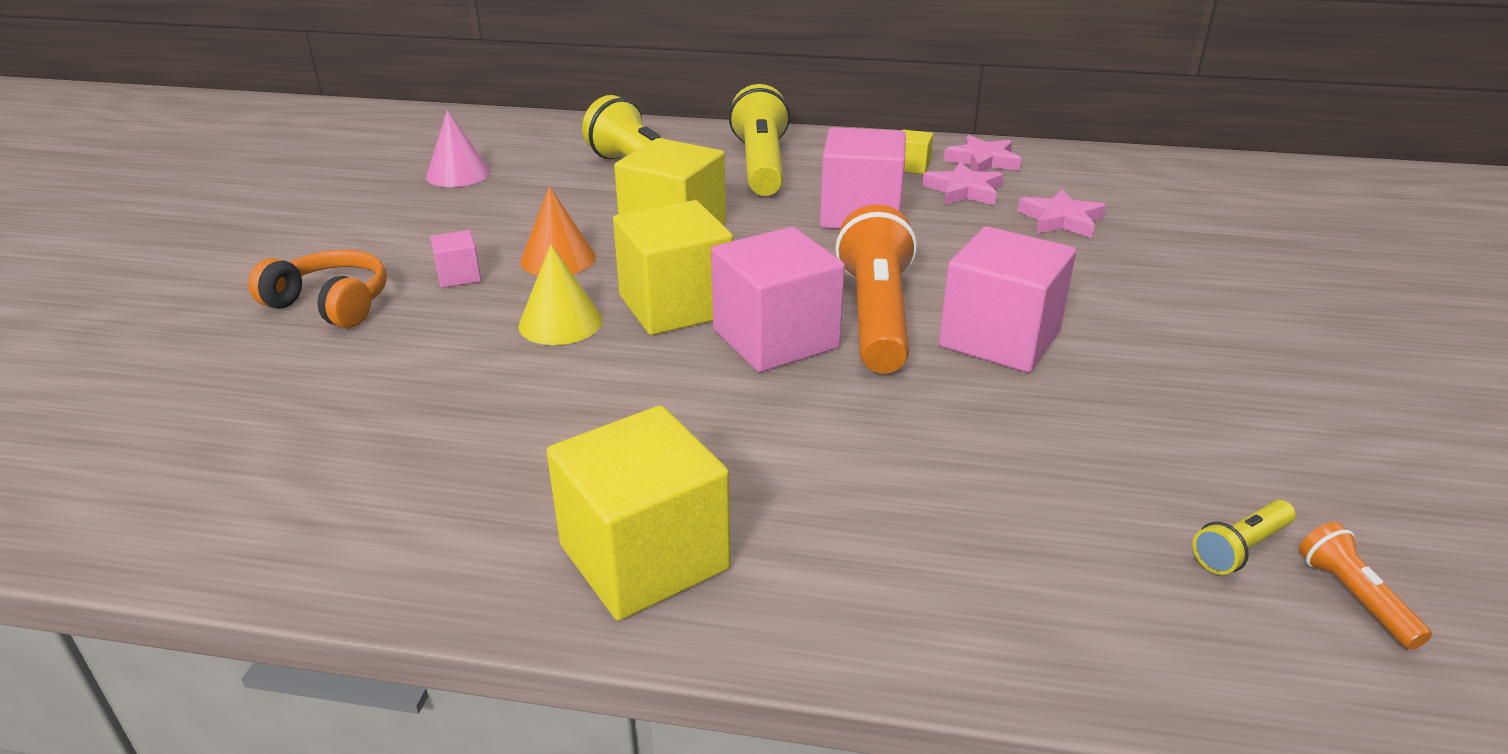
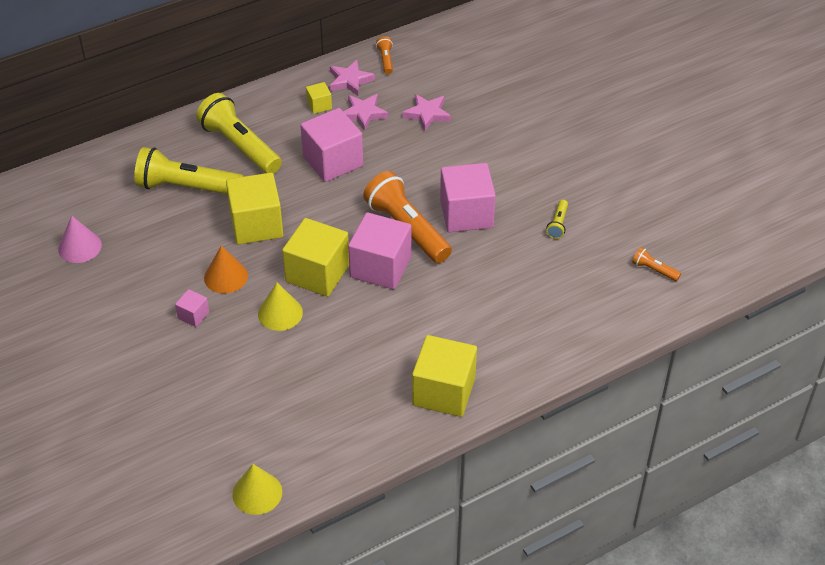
camera: 40 degrees left, 15 degrees up
orange headphones [248,250,387,328] -> none
yellow flashlight [1193,500,1295,575] -> yellow flashlight moved to [546,200,568,239]
none -> yellow cone [232,464,282,515]
none -> orange flashlight [376,36,393,74]

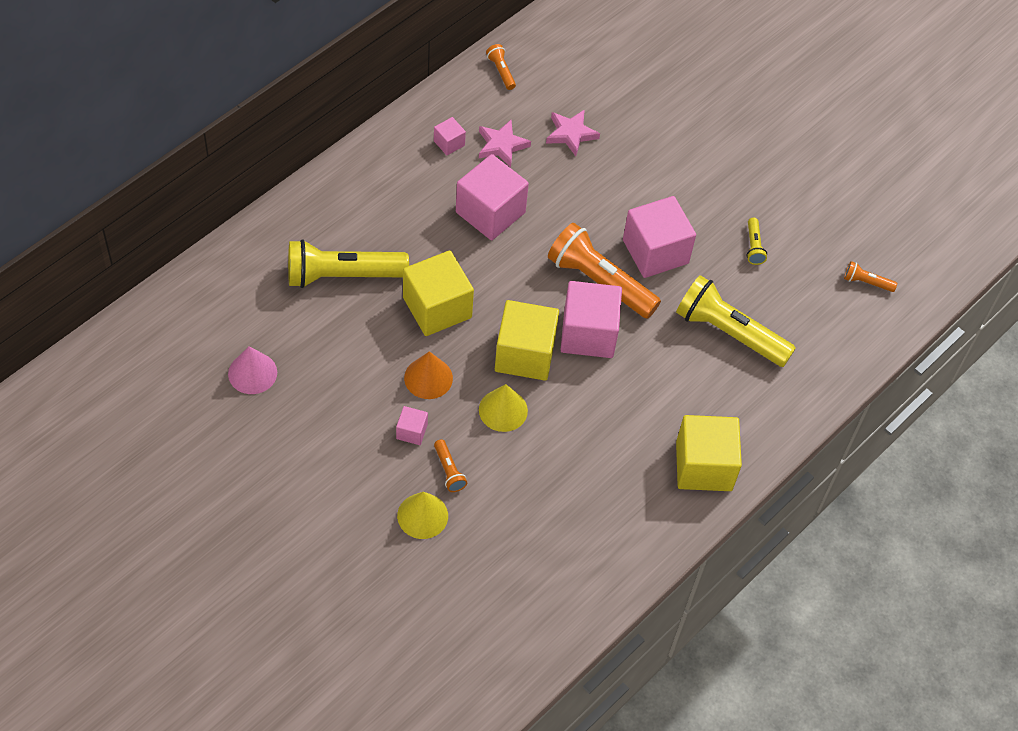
camera: 20 degrees left, 10 degrees up
yellow flashlight [196,93,282,174] -> yellow flashlight moved to [676,275,796,367]
yellow cone [232,464,282,515] -> yellow cone moved to [397,492,448,539]
yellow cube [306,82,332,114] -> pink cube [434,117,466,155]
pink star [330,60,375,96] -> none
none -> orange flashlight [434,439,467,492]

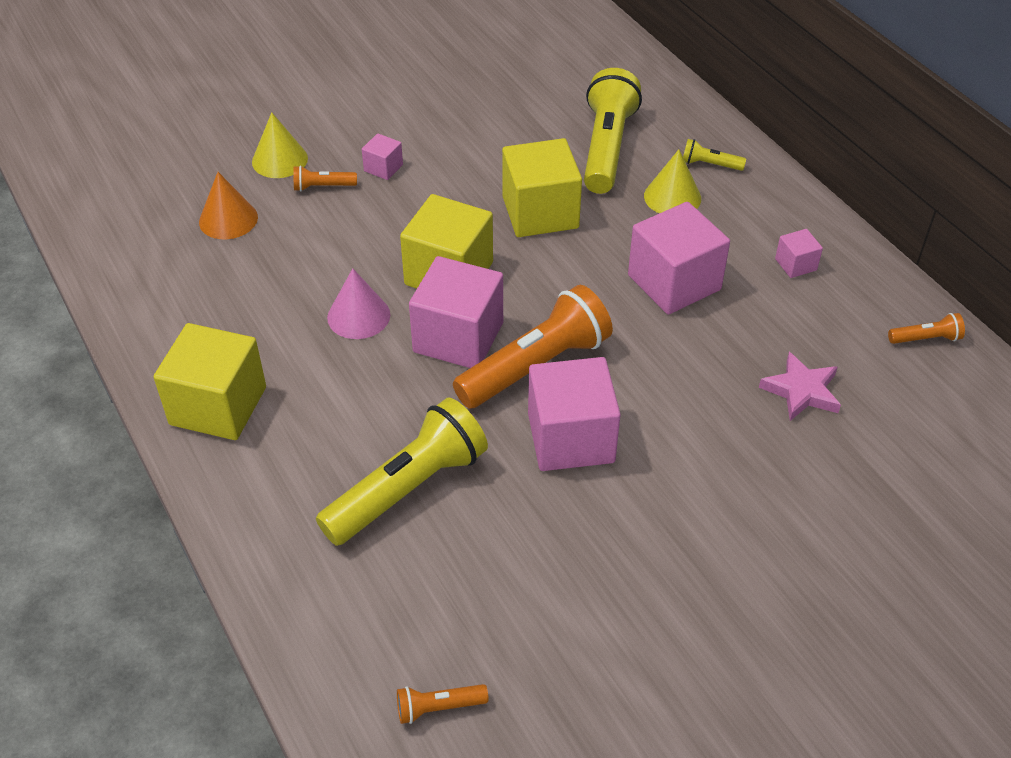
camera: 110 degrees right, 10 degrees down
pink cone [228,346,277,394] -> pink cone moved to [327,268,390,339]
orange cone [404,351,453,399] -> orange cone moved to [199,172,258,239]
pink star [479,120,531,168] -> none
yellow cone [479,384,528,432] -> yellow cone moved to [644,150,701,213]
yellow flashlight [747,218,767,265] -> yellow flashlight moved to [683,139,746,171]
orange flashlight [844,261,897,292] -> orange flashlight turned 135 degrees counterclockwise [397,684,489,724]

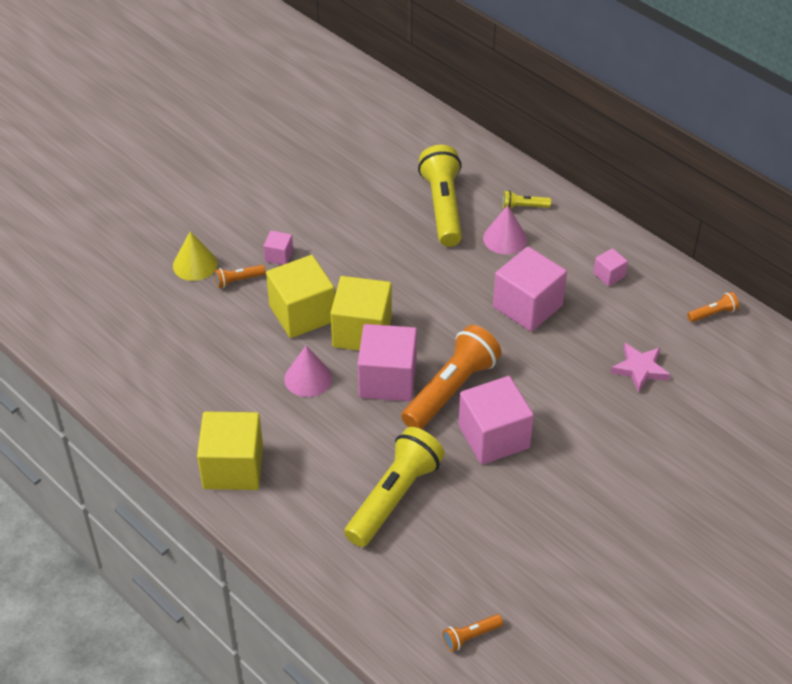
camera: 15 degrees left, 0 degrees up
orange cone [199,172,258,239] -> none
yellow cube [502,138,582,237] -> yellow cube moved to [266,255,335,338]
yellow cone [644,150,701,213] -> pink cone [483,205,527,254]

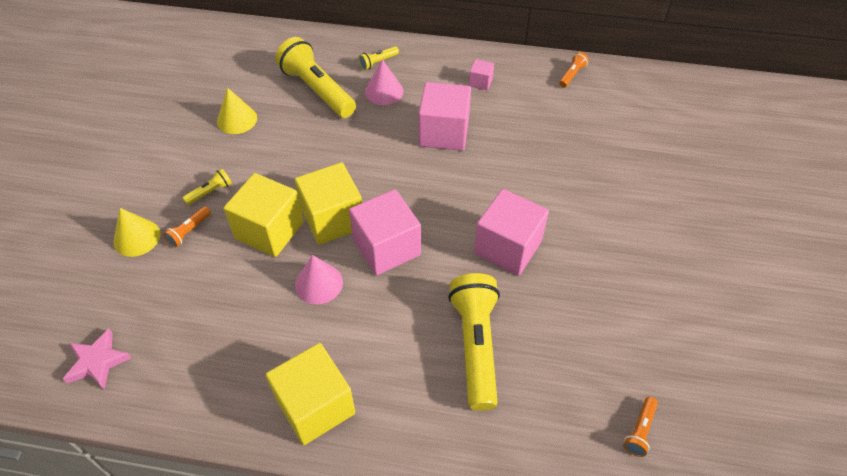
camera: 35 degrees left, 5 degrees up
pink cube [264,231,293,265] -> yellow flashlight [182,168,232,205]
orange flashlight [401,325,502,429] -> none
pink star [611,343,670,393] -> pink star moved to [63,329,132,389]
none -> yellow cone [217,88,257,134]

